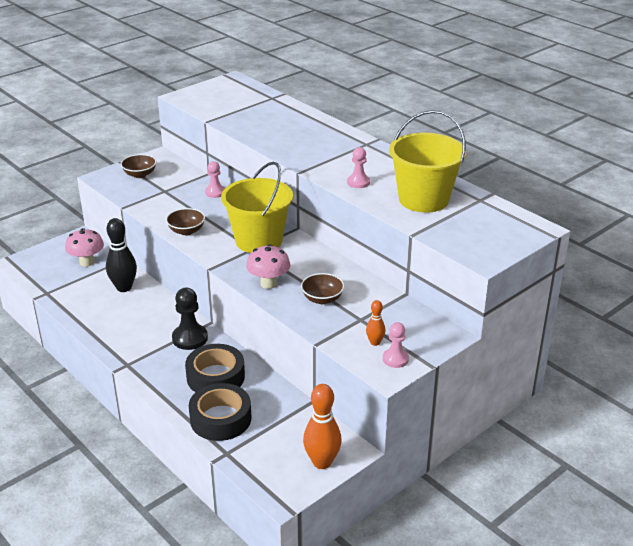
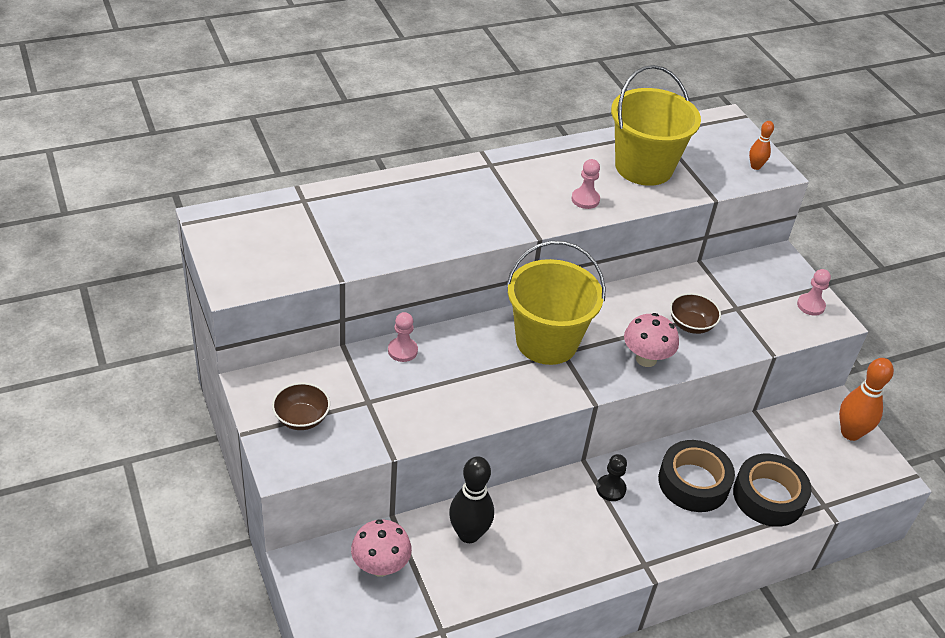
camera: 75 degrees left, 10 degrees up
brown bowl [166,208,205,235] -> none
black pawn [172,288,208,350] -> black pawn [596,454,627,501], size x0.64
orange bowling pin [366,300,385,346] -> orange bowling pin moved to [749,121,774,170]

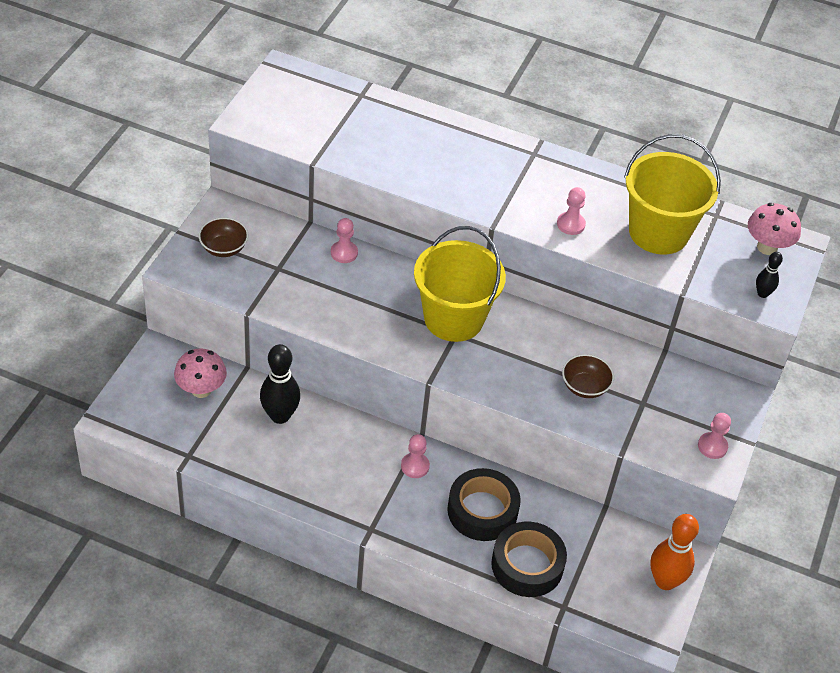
camera: 45 degrees right, 5 degrees up
black pawn [596,454,627,501] -> pink pawn [401,434,430,478]
pink mushroom [624,313,679,367] -> pink mushroom moved to [748,203,801,255]
orange bowling pin [749,121,774,170] -> black bowling pin [756,252,783,298]

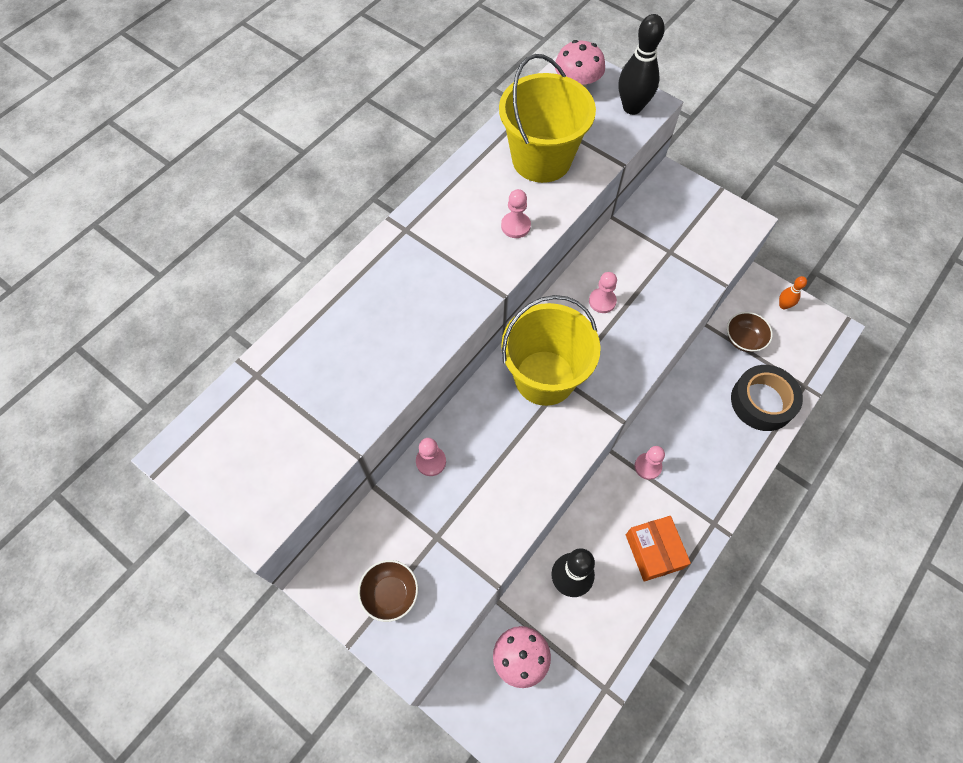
camera: 70 degrees left, 15 degrees up
black tape [447,468,521,541] -> none
brown bowl [562,354,614,398] -> brown bowl moved to [727,312,773,352]
orange bowling pin [651,514,699,590] -> orange bowling pin [779,276,807,309], size x0.53
pink pawn [698,413,731,459] -> pink pawn moved to [589,272,617,313]
black bowling pin [756,252,783,298] -> black bowling pin [619,14,665,115], size x1.89
none -> orange box [626,516,691,582]

